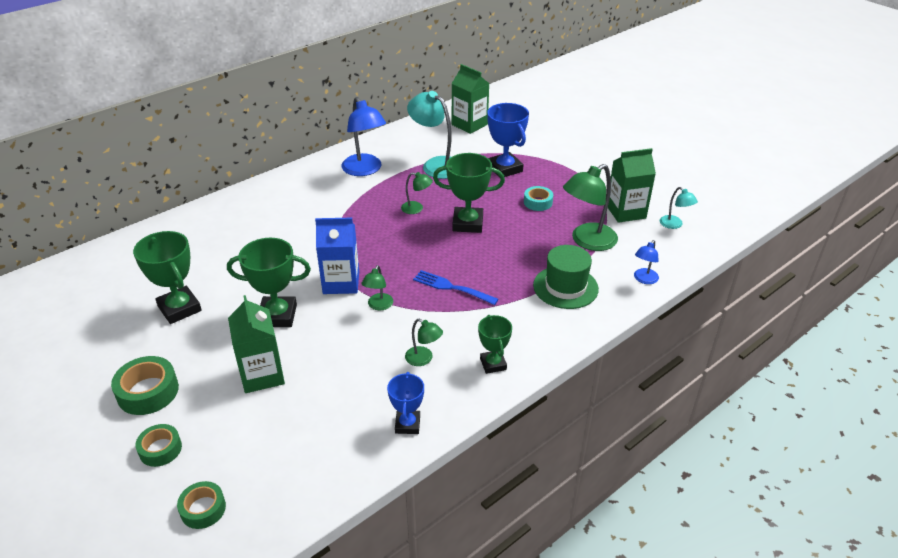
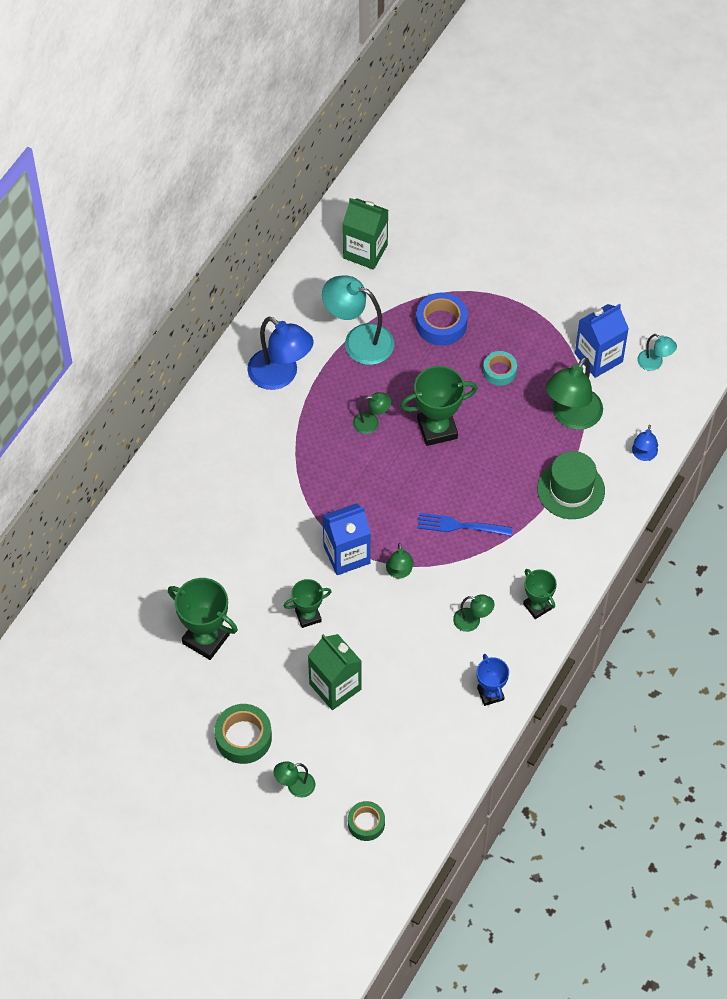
camera: 20 degrees left, 20 degrees up
green tape [135,424,182,467] -> green lamp [273,761,315,797]
green trophy [227,238,311,327] -> green trophy [284,579,332,628], size x0.61
blue trophy [487,103,529,177] -> blue tape [416,293,468,346]
green carton [608,148,656,223] -> blue carton [575,304,629,378]

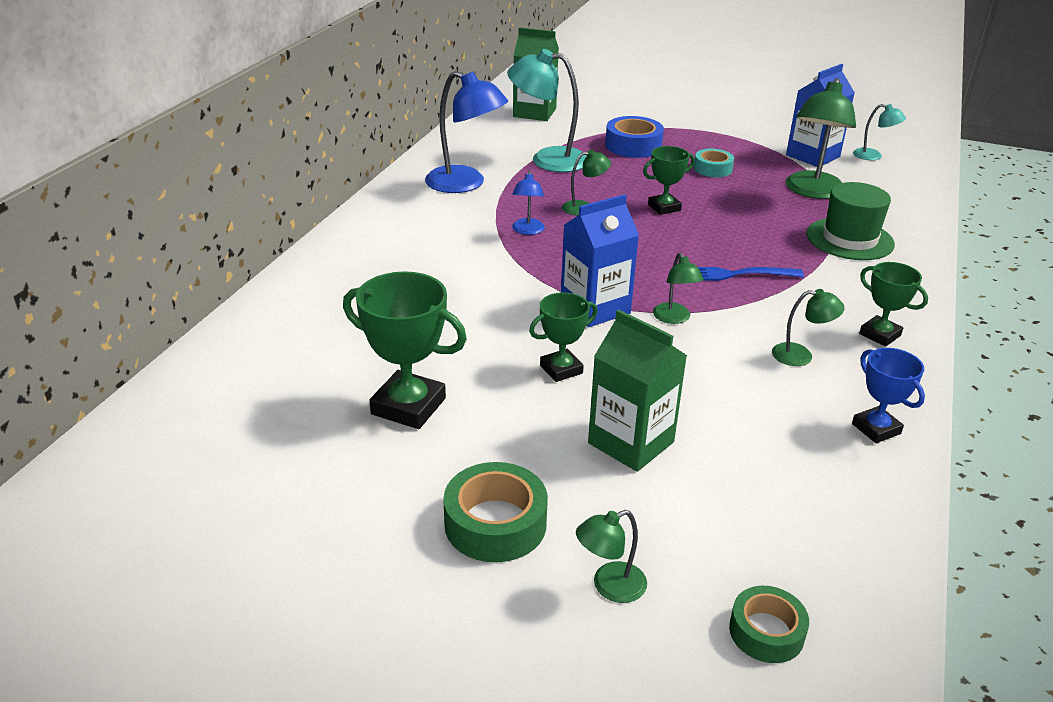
camera: 10 degrees left, 25 degrees down
green trophy [400,366,478,446] -> green trophy [643,146,695,215], size x0.61
blue lamp [632,425,658,461] -> blue lamp moved to [512,171,545,235]

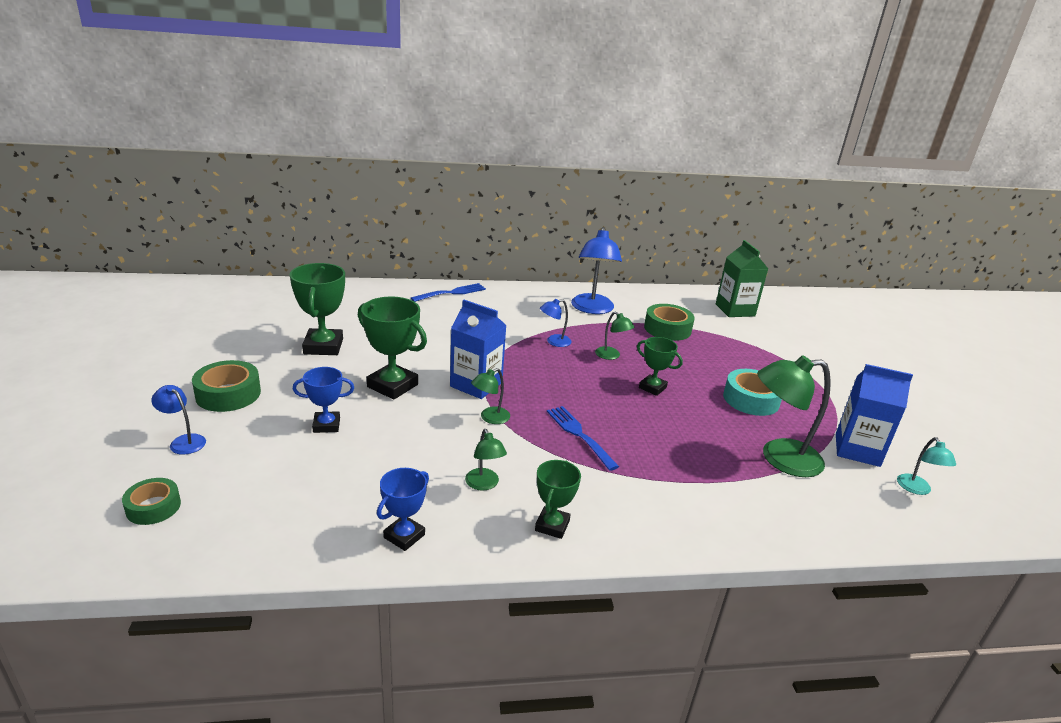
camera: 60 degrees right, 5 degrees down
turquoise lamp [507,49,587,172] -> green tape [644,304,695,341]
green trophy [529,292,597,382] -> green trophy [358,297,427,400], size x1.64
green lamp [576,510,647,603] -> blue lamp [151,385,206,455]
green carton [588,309,687,472] -> blue trophy [293,367,354,433]
blue tape [605,116,664,158] -> none
turquoise tape [694,149,734,177] -> turquoise tape [723,369,782,416], size x1.55
green hat [807,182,895,260] -> none
none -> blue fork [411,283,486,302]

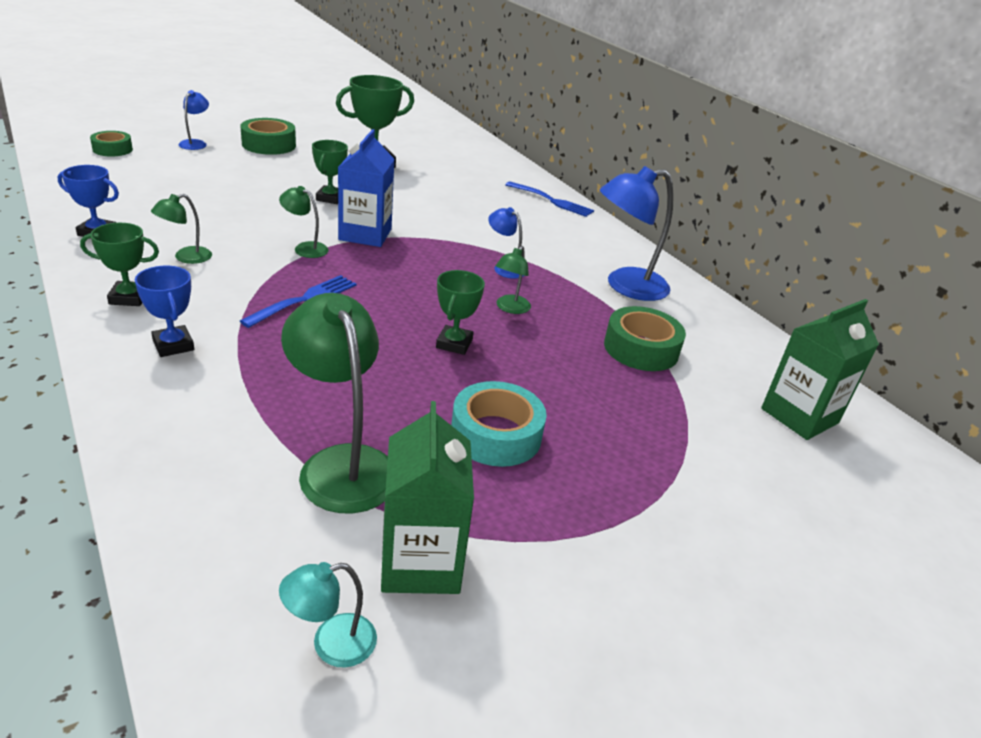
camera: 65 degrees right, 5 degrees up
blue trophy [293,367,354,433] -> blue trophy moved to [135,266,194,357]
green trophy [358,297,427,400] -> green trophy [312,140,348,204], size x0.61
blue carton [836,364,913,467] -> green carton [381,401,474,594]

